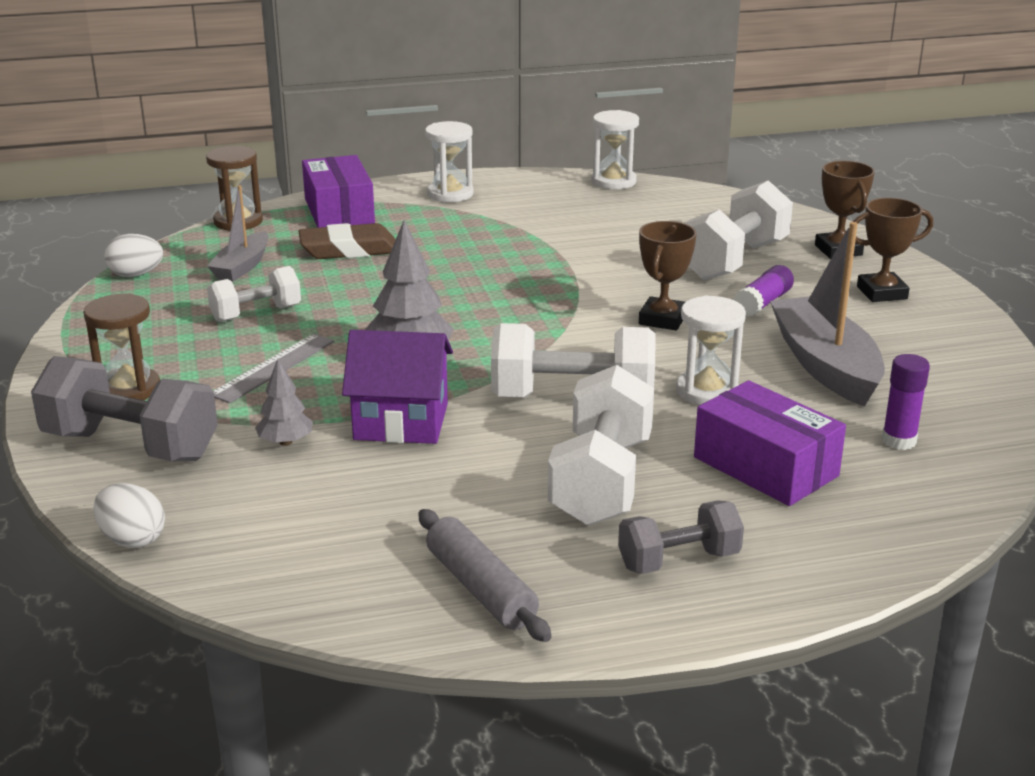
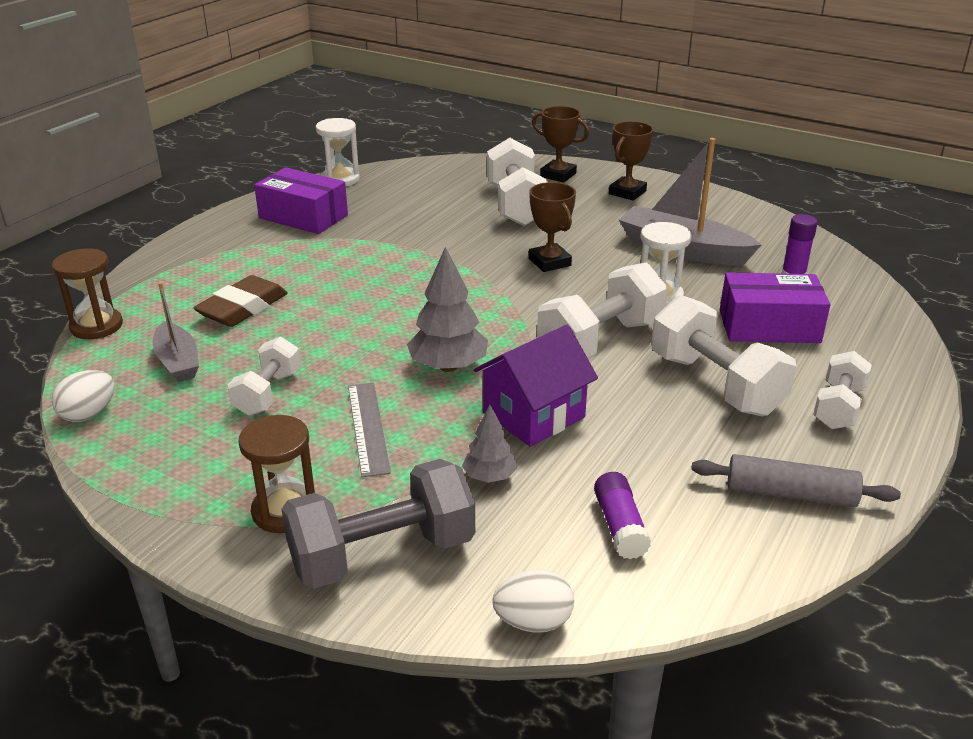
camera: 45 degrees left, 5 degrees up
purple box [302,155,375,228] -> purple box moved to [254,167,348,234]
white hourglass [425,121,474,202] -> none
grey dumbbell [618,500,744,574] -> white dumbbell [813,351,872,429]
purple glue stick [734,265,794,317] -> purple glue stick moved to [594,472,651,559]

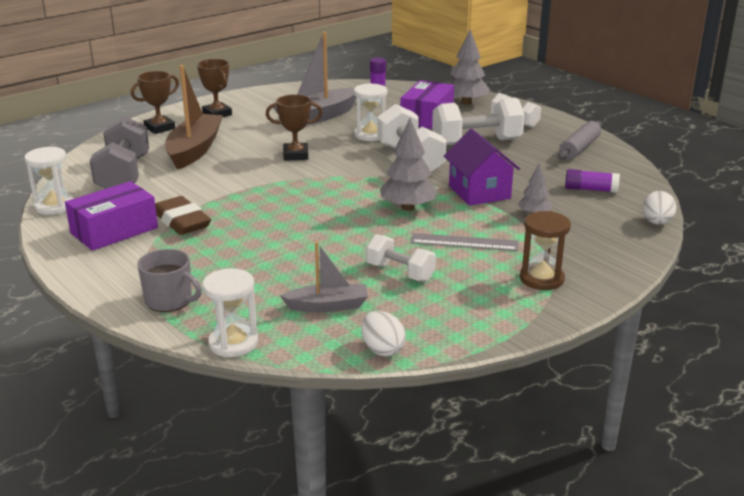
camera: 70 degrees left, 5 degrees down
brown hourglass [52,248,123,339] -> white hourglass [202,268,258,357]
brown eraser [193,275,288,327] -> brown eraser moved to [155,196,211,235]
grey dumbbell [282,459,475,589] -> grey dumbbell moved to [90,116,149,189]
white dumbbell [487,138,547,226] -> brown boat [165,65,223,170]
none -> grey mug [137,249,202,312]
none -> grey tree [448,30,490,105]

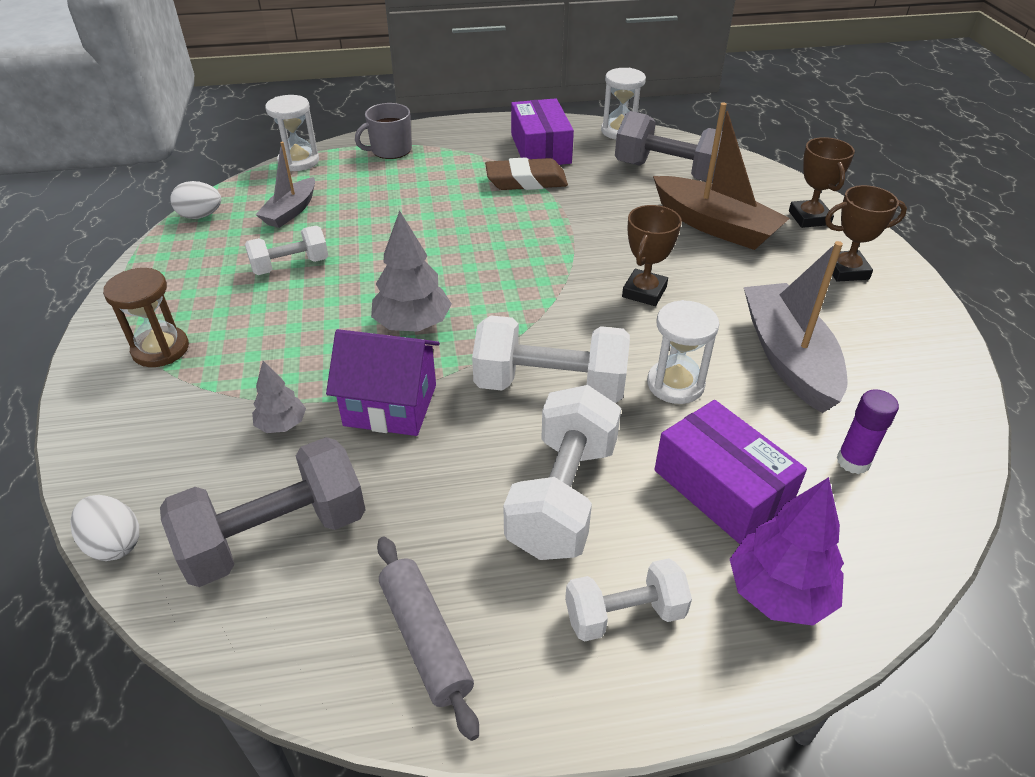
camera: 120 degrees right, 15 degrees up
grey ruler [411,233,518,251] -> none
grey tree [448,30,490,105] -> purple tree [730,477,844,625]
purple glue stick [565,169,620,193] -> grey dumbbell [160,437,366,587]

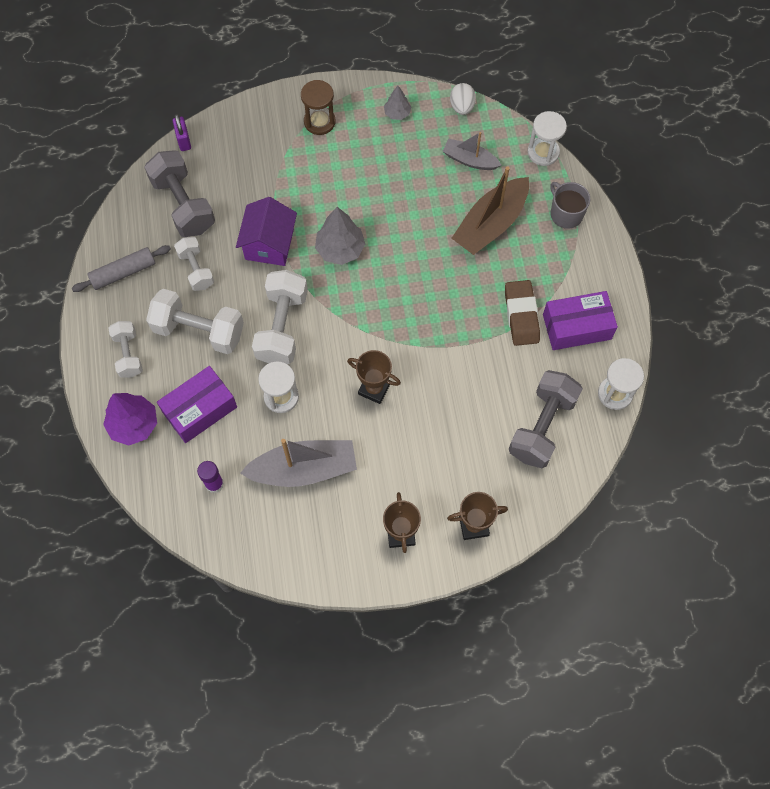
camera: 90 degrees right, 25 degrees up
white egg [70,495,139,561] -> purple padlock [173,114,191,151]
white dumbbell [245,226,328,275] -> white dumbbell moved to [174,237,214,291]
grey tree [252,361,306,433] -> grey tree moved to [384,86,411,120]
brown boat [653,102,790,250] -> brown boat moved to [451,167,529,255]

